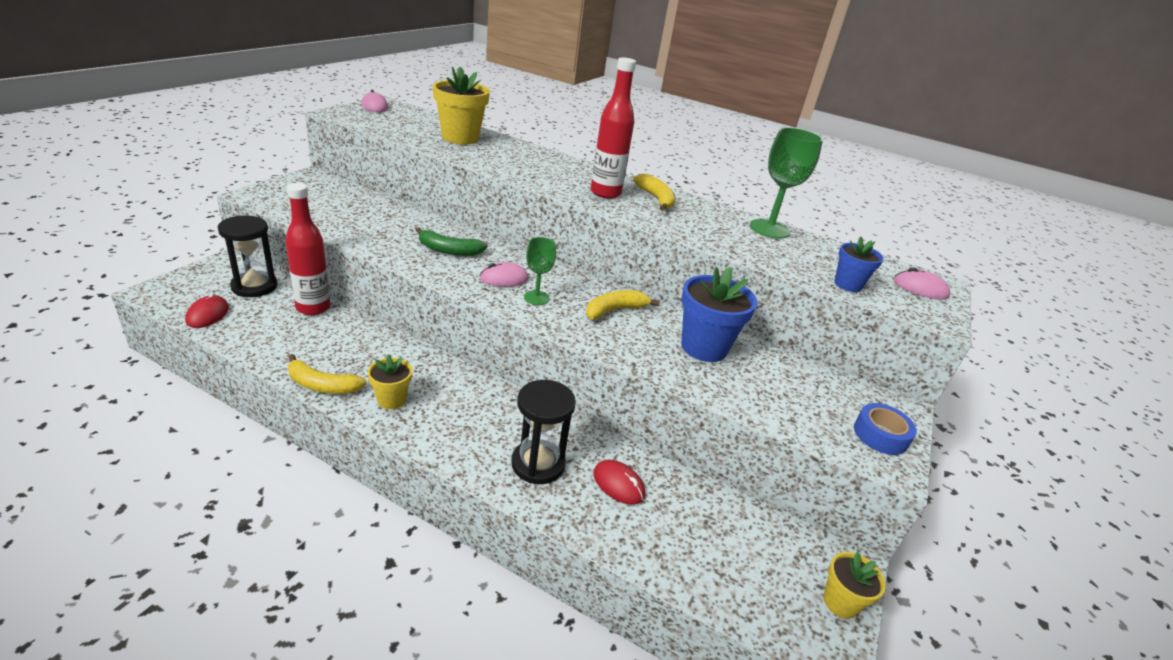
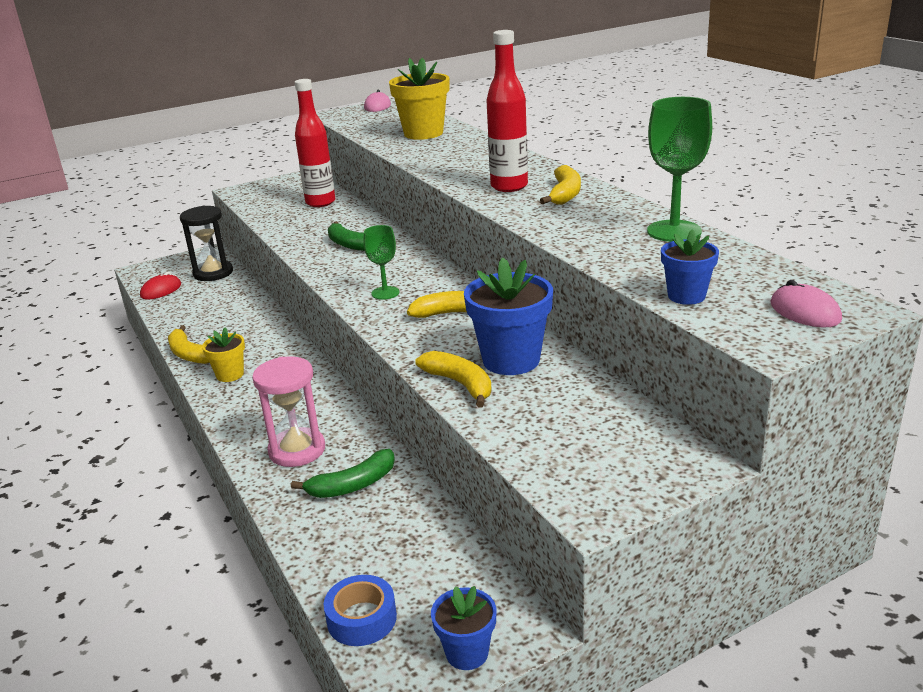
camera: 40 degrees right, 5 degrees down
red bottle [285,183,330,315] -> red bottle moved to [295,79,335,207]
pink mouse [479,262,529,287] -> none
black hourglass [511,380,576,484] -> pink hourglass [252,356,325,467]
red mouse [593,460,645,505] -> green banana [291,449,395,498]
yellow flower pot [823,552,886,619] -> blue flower pot [431,586,496,670]
blue tape [854,403,917,455] -> blue tape moved to [324,575,397,646]
none -> yellow banana [415,351,492,407]

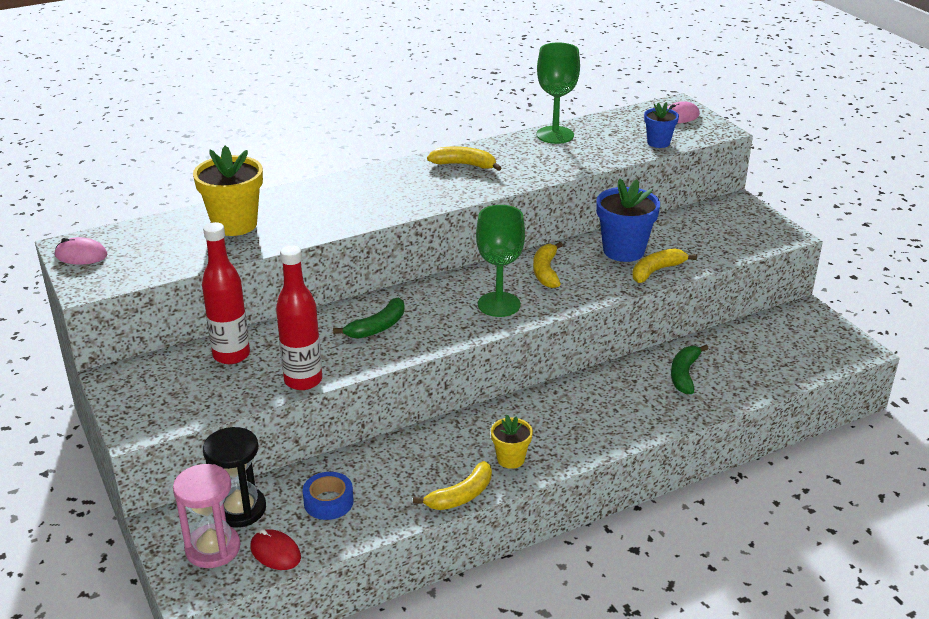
camera: 90 degrees left, 5 degrees up
pink hourglass [252,356,325,467] -> pink hourglass moved to [173,464,240,568]
green banana [291,449,395,498] -> green banana turned 135 degrees counterclockwise [671,345,709,394]
blue tape [324,575,397,646] -> blue tape moved to [302,472,354,520]
green goblet [364,225,399,300] -> green goblet [476,205,525,317], size x1.68
blue flower pot [431,586,496,670] -> none
red bottle [486,30,528,192] -> red bottle moved to [276,245,322,390]

